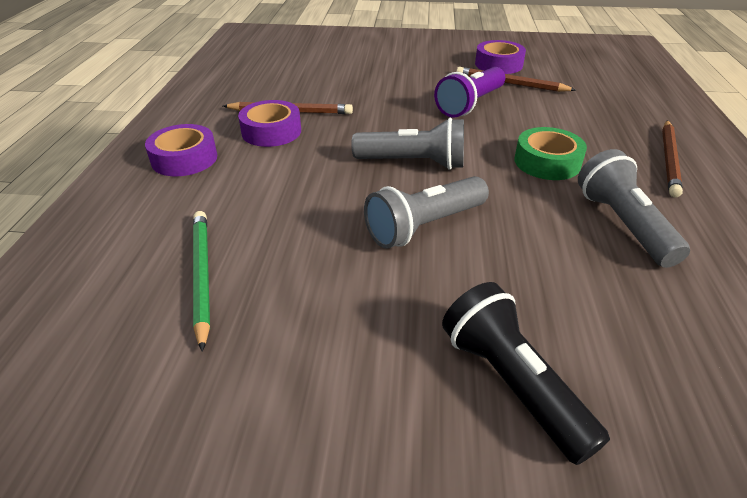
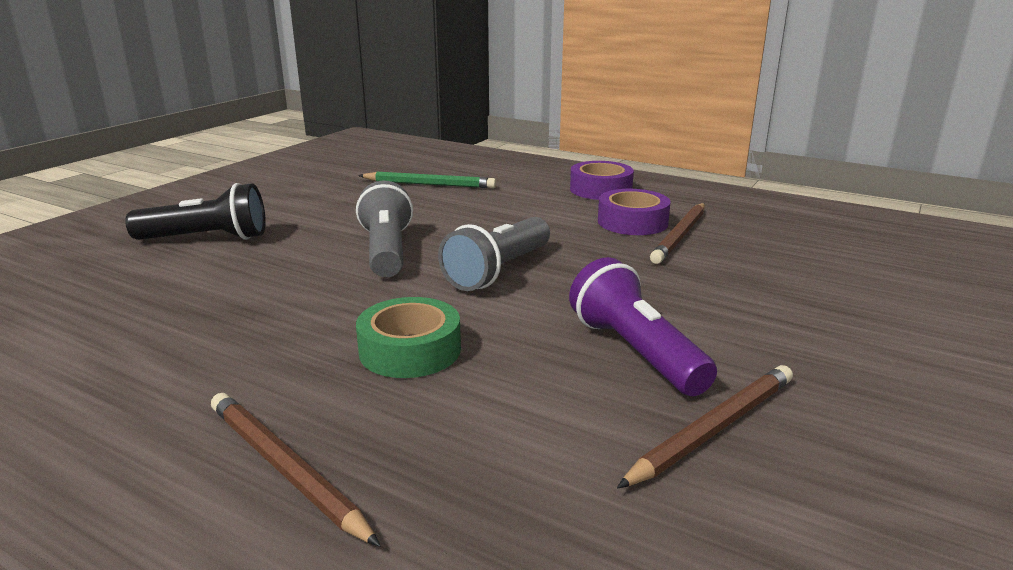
camera: 115 degrees right, 15 degrees down
purple tape [475,40,526,74] -> none
grey flashlight [578,149,690,268] -> none

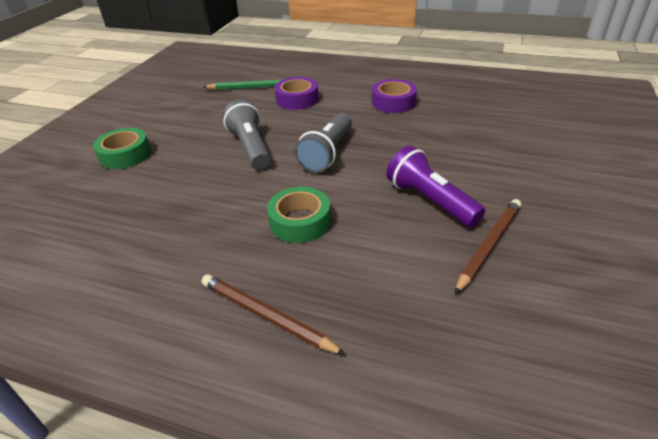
camera: 10 degrees left, 15 degrees up
black flashlight [125,183,266,240] -> green tape [93,128,151,169]
purple tape [570,161,634,200] -> purple tape moved to [274,77,318,110]
brown pencil [650,203,705,264] -> none

